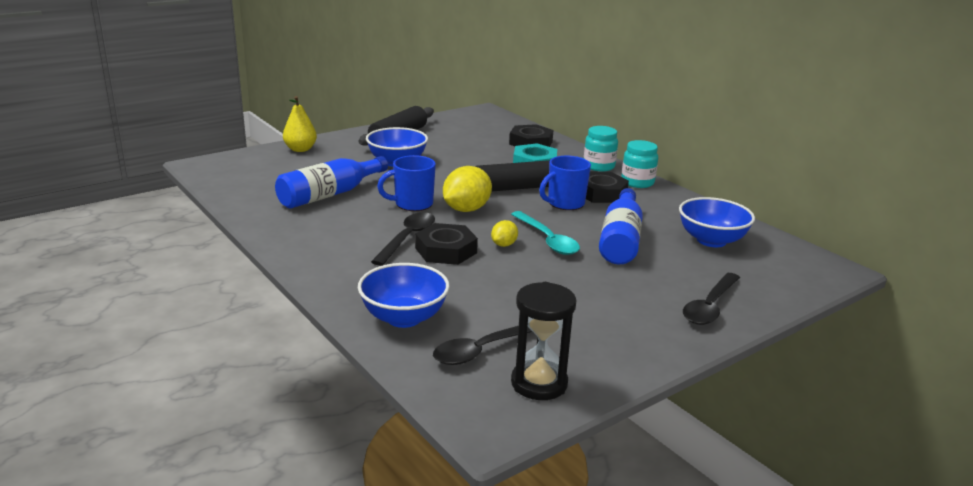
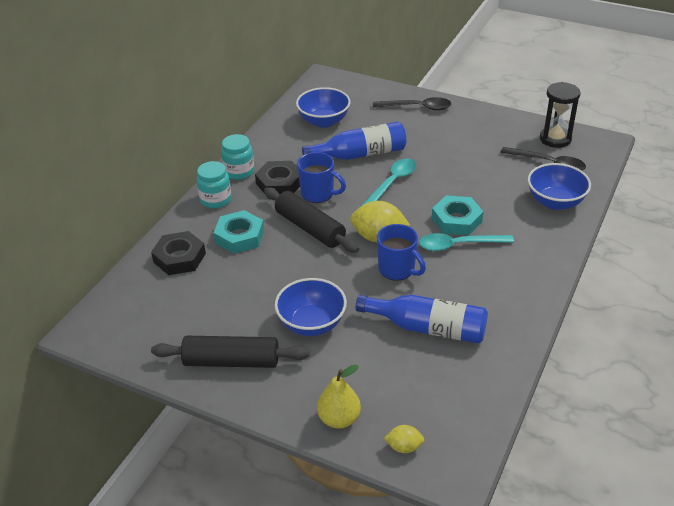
camera: 115 degrees left, 15 degrees up
black spoon [371,212,435,266] -> turquoise spoon [419,233,514,251]
black nut [415,223,478,265] -> turquoise nut [432,195,483,235]
yellow lemon [491,220,518,247] -> yellow lemon moved to [384,425,424,453]

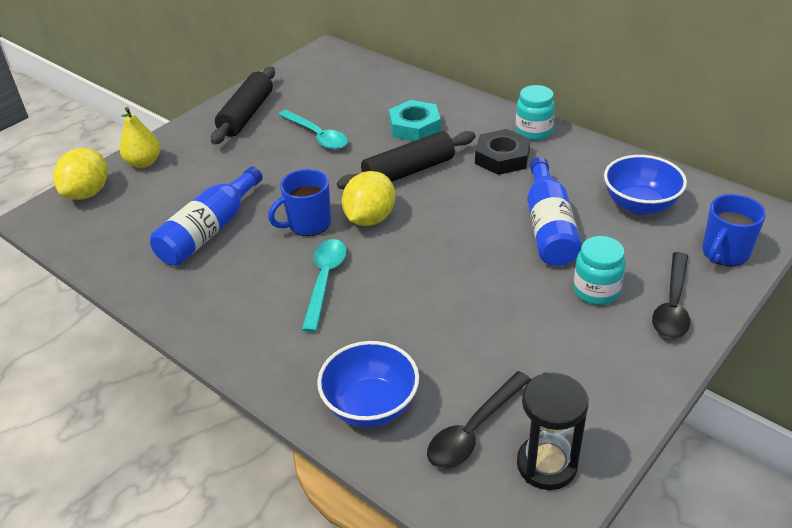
camera: 105 degrees right, 0 degrees up
black nut [151,231,206,275] -> none
turquoise jar [197,161,231,209] -> turquoise jar moved to [573,236,626,305]
blue bowl [275,278,347,336] -> none
blue mug [297,152,346,203] -> blue mug moved to [702,194,766,266]
turquoise spoon [361,159,416,206] -> turquoise spoon moved to [278,109,348,150]
yellow lemon [384,425,424,453] -> yellow lemon [53,148,108,200], size x1.91
turquoise nut [432,195,483,235] -> none

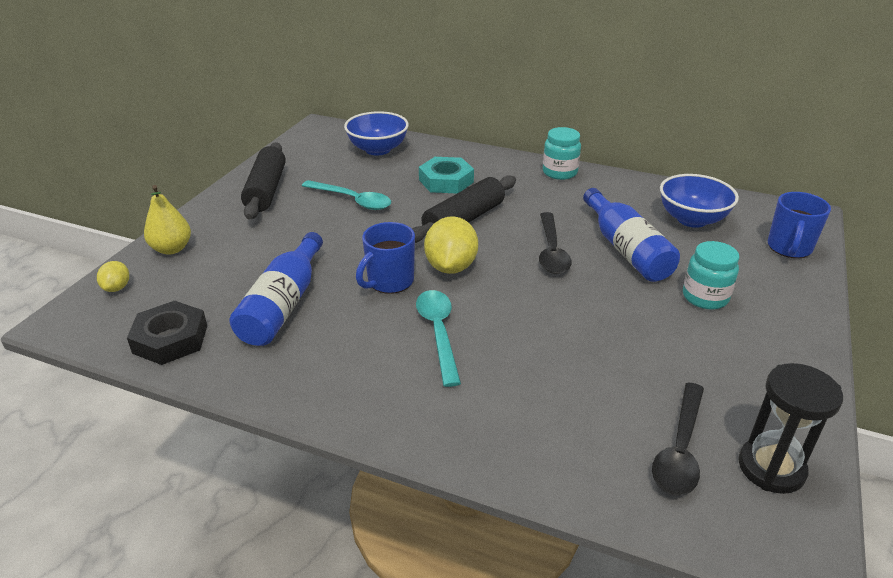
camera: 20 degrees left, 5 degrees down
yellow lemon [53,148,108,200] -> yellow lemon [97,261,129,292], size x0.52
blue bowl [317,341,419,427] -> blue bowl moved to [344,111,409,156]
black nut [475,129,530,175] -> black nut moved to [127,301,207,365]
black spoon [652,252,690,339] -> black spoon moved to [539,212,572,274]

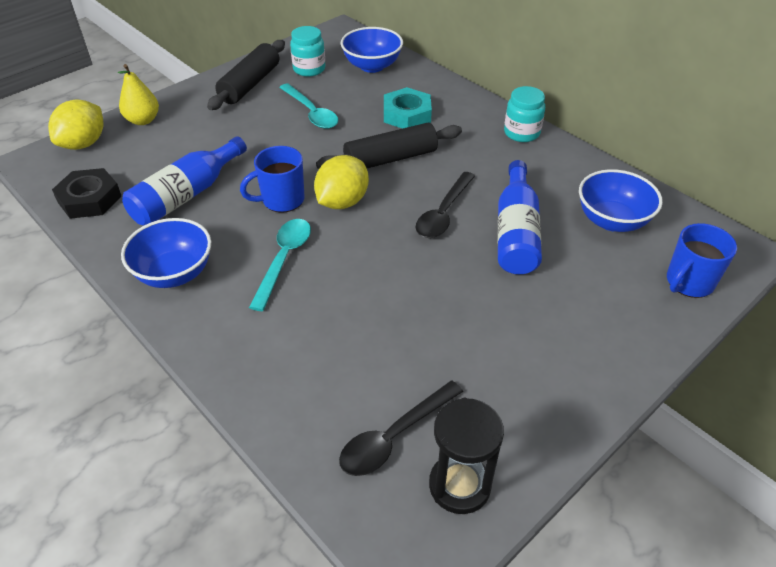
camera: 25 degrees right, 10 degrees up
yellow lemon [97,261,129,292] -> yellow lemon [48,99,104,150], size x1.91
turquoise jar [683,241,740,310] -> turquoise jar moved to [290,26,325,77]
none -> blue bowl [121,218,211,288]

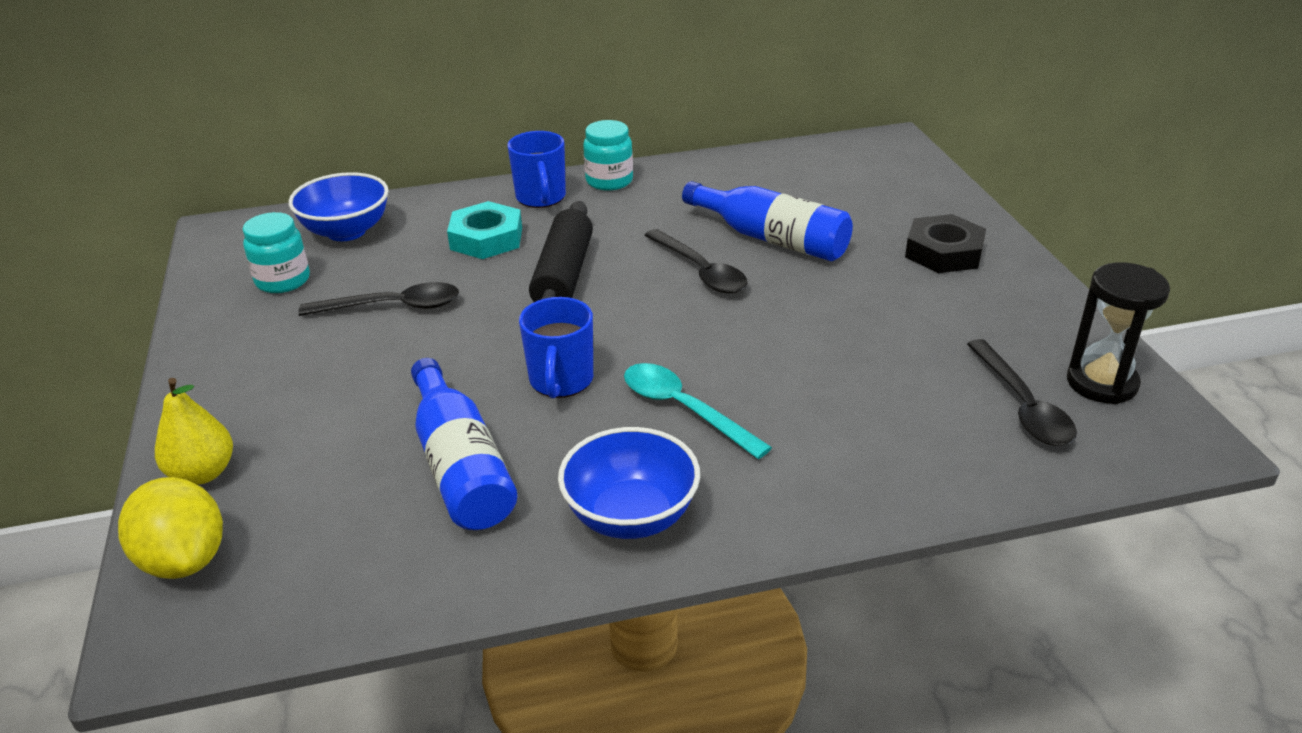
camera: 60 degrees left, 10 degrees down
black nut [52,168,121,219] -> black nut moved to [905,214,986,273]
black rolling pin [207,40,285,110] -> none
turquoise spoon [279,84,338,129] -> black spoon [298,282,459,316]
yellow lemon [314,155,369,209] -> none
blue bowl [579,169,663,232] -> none
blue mug [667,223,737,298] -> blue mug moved to [507,131,566,208]

